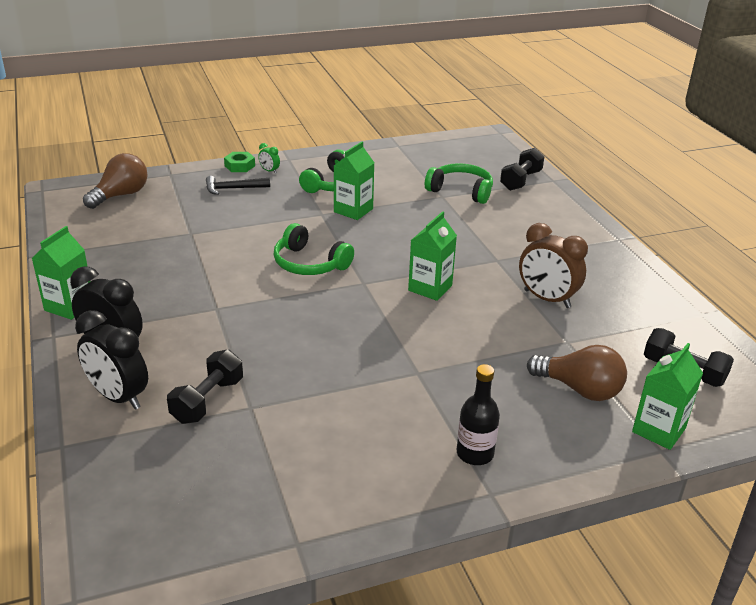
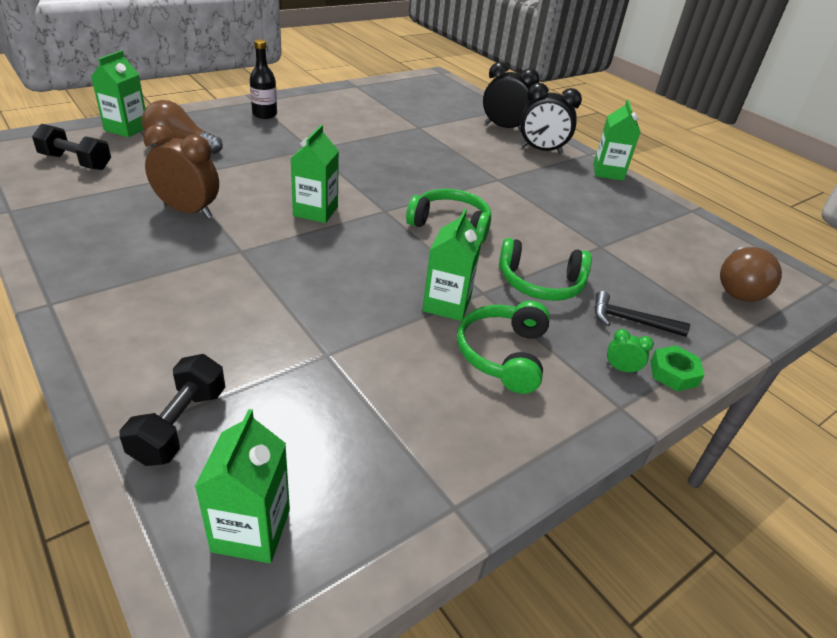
camera: 160 degrees right, 5 degrees up
black dumbbell [167,350,243,424] -> none
black hammer [206,176,270,195] -> black hammer turned 135 degrees counterclockwise [594,291,690,337]
green headphones [425,163,493,204] -> green headphones moved to [499,238,592,301]
none -> green carton [195,409,290,563]

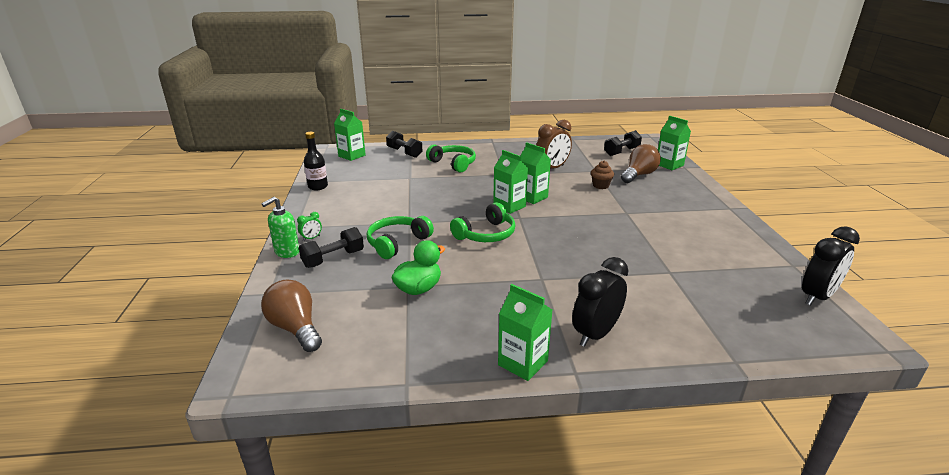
camera: 125 degrees right, 10 degrees down
black bottle [250,40,277,119] -> black bottle moved to [304,132,328,190]
green carton [422,209,482,321] -> green carton moved to [493,150,528,214]
green headphones [457,300,550,394] -> green headphones moved to [426,144,476,173]
black clock [483,62,540,132] -> black clock moved to [802,226,860,306]
black hammer [594,291,690,337] -> black dumbbell [299,227,364,268]
green nut [650,345,704,392] -> green soap dispenser [261,197,299,258]
none -> green duck [391,240,445,295]
none -> brown cupcake [591,161,614,189]

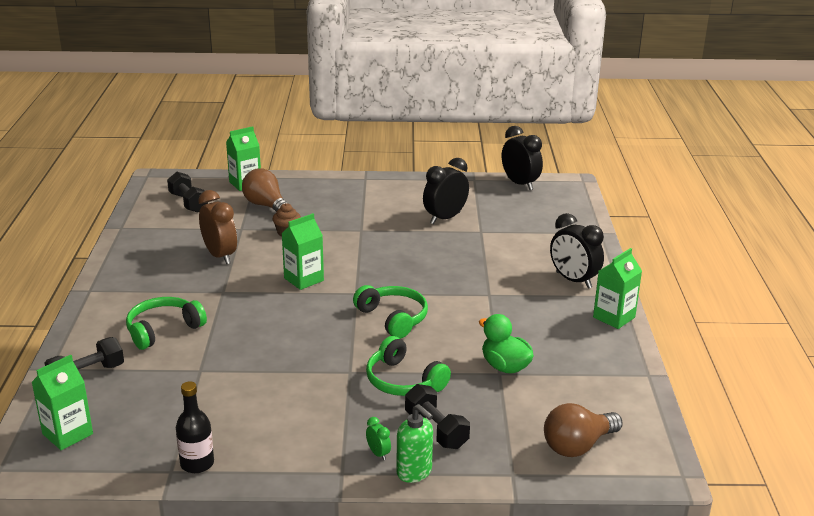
camera: 85 degrees left, 0 degrees up
green carton [493,150,528,214] -> none
none -> black clock [423,158,469,224]

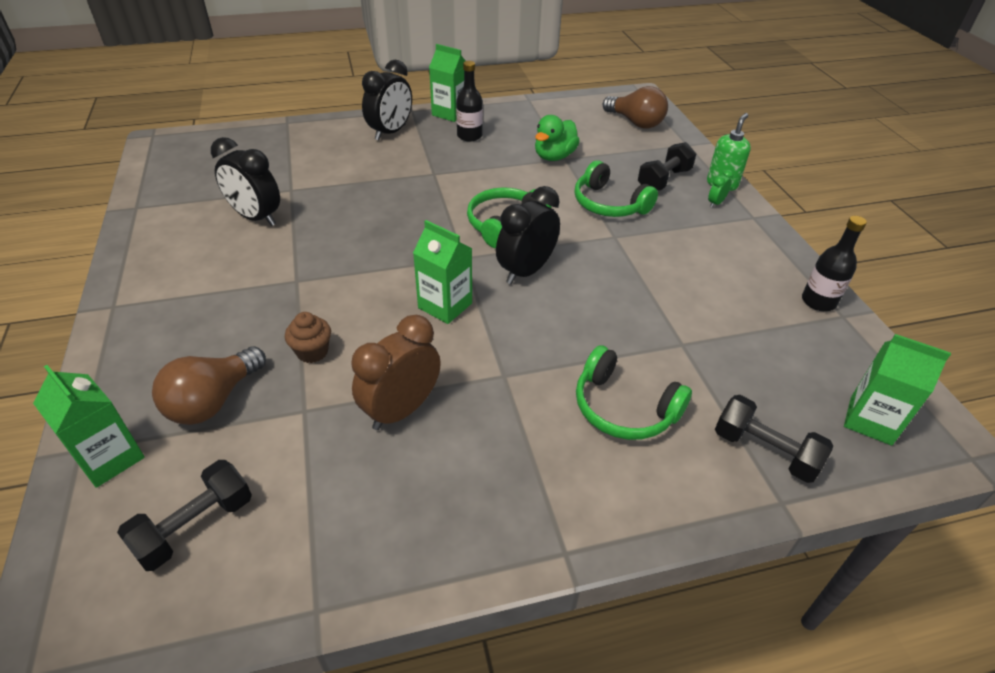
camera: 105 degrees left, 15 degrees up
green headphones [366,336,451,396] -> green headphones turned 105 degrees clockwise [575,160,658,217]
black clock [502,126,543,190] -> black clock moved to [496,186,560,284]
none -> black bottle [456,61,483,142]

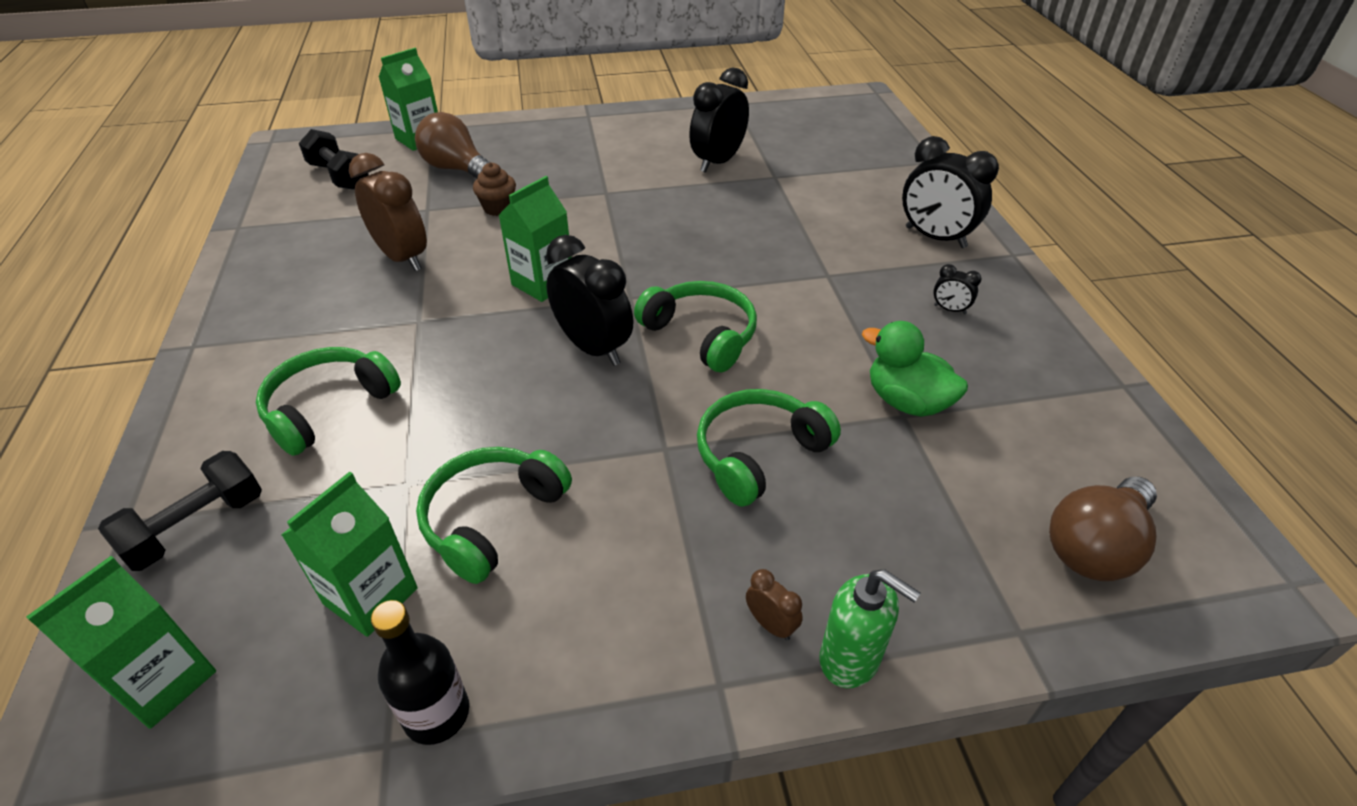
camera: 95 degrees right, 0 degrees up
green carton [429,44,466,122] -> green carton moved to [281,472,418,637]
black bottle [456,61,483,142] -> black clock [933,264,982,314]
black dumbbell [638,142,696,191] -> none
green clock [708,170,734,208] -> brown clock [746,569,803,640]
none -> green headphones [416,447,572,584]

